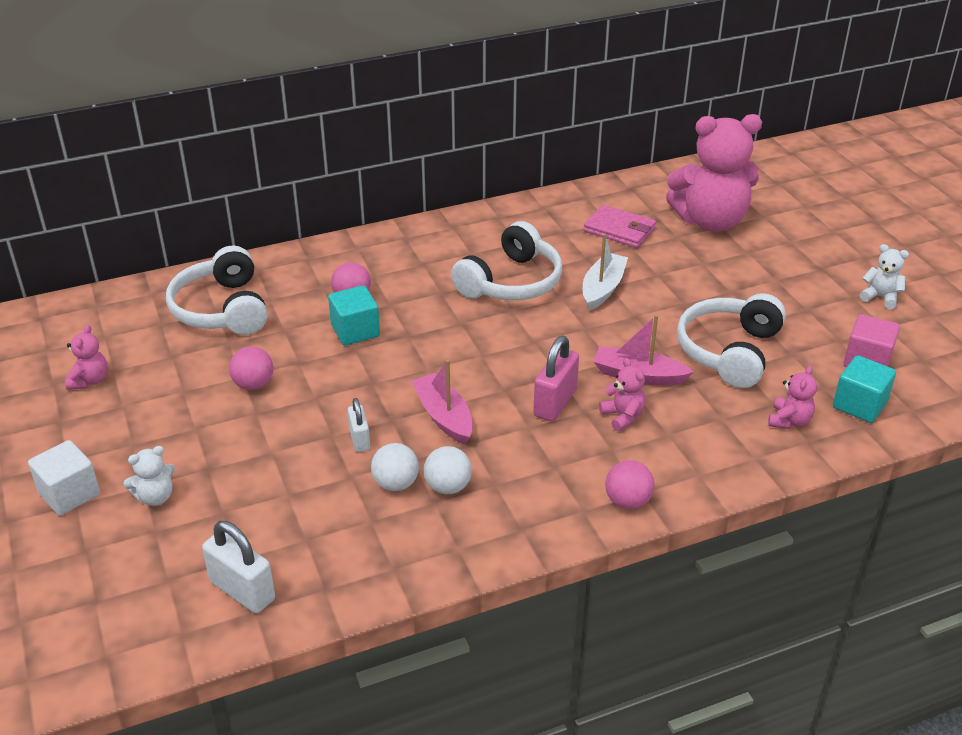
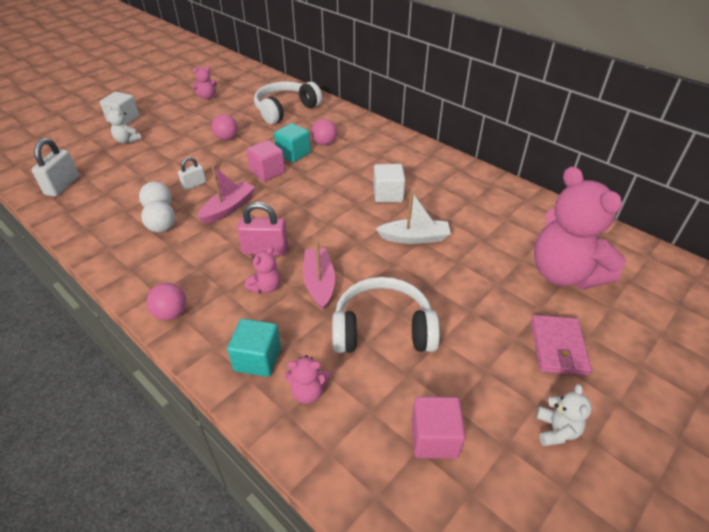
camera: 65 degrees right, 5 degrees up
white headphones [451,221,562,300] -> white cube [373,164,405,203]
pink wallet [584,205,656,248] -> pink wallet moved to [531,315,592,376]
turquoise cube [833,355,896,423] -> turquoise cube moved to [227,319,281,377]
none -> pink cube [246,140,285,182]

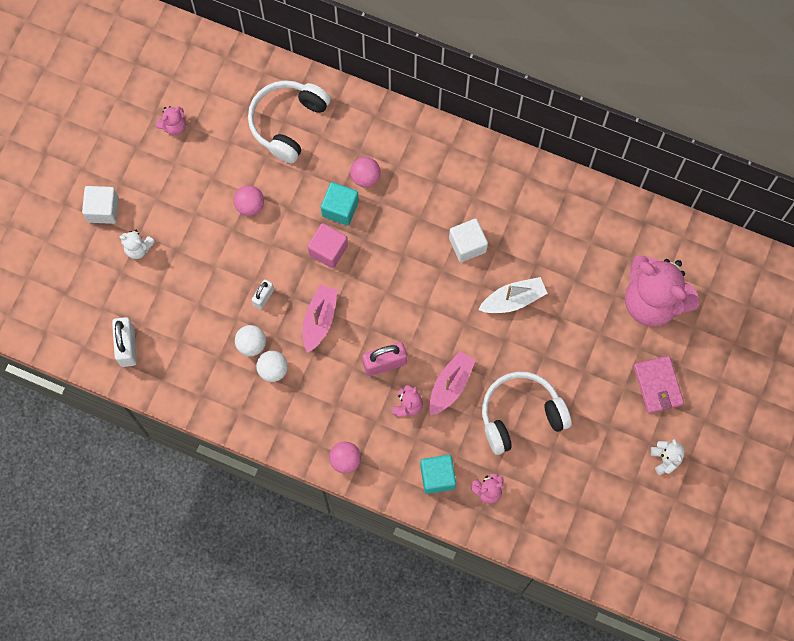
camera: 20 degrees left, 30 degrees up
pink boat [303,241,335,310] -> pink boat turned 60 degrees clockwise [429,351,476,415]
pink cube [412,397,465,459] -> none

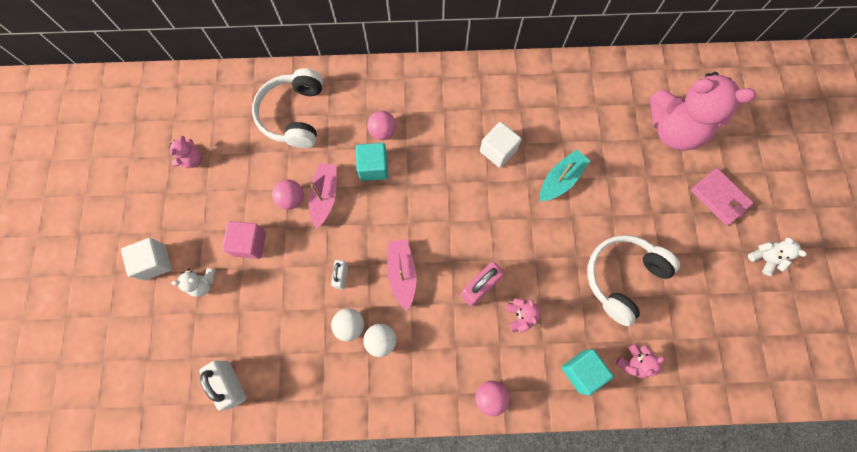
camera: 25 degrees left, 0 degrees up
pink cube [307,223,348,268] -> pink cube moved to [222,221,266,259]
pink boat [429,351,476,415] -> pink boat moved to [308,163,337,229]
white boat [478,277,548,313] -> turquoise boat [540,149,590,201]

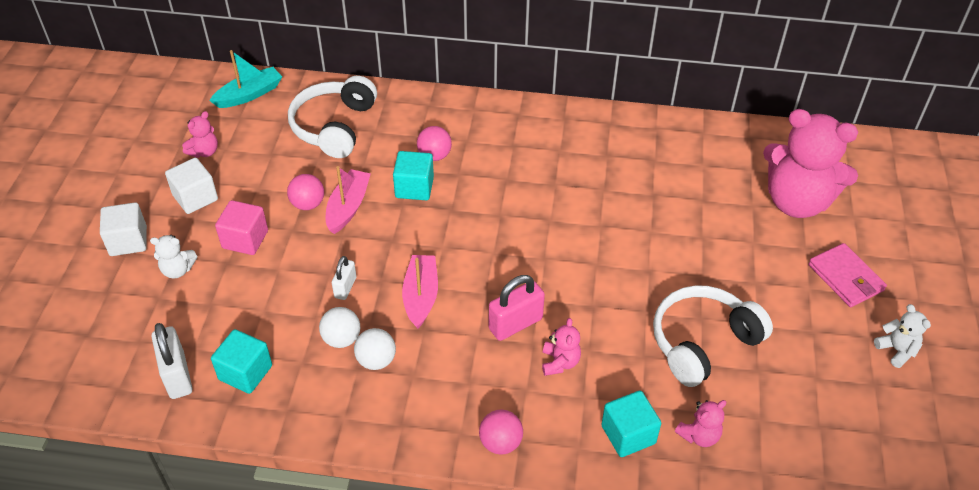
camera: 10 degrees right, 25 degrees down
white cube [480,122,522,168] -> white cube moved to [165,158,218,214]
turquoise boat [540,149,590,201] -> turquoise boat moved to [209,50,282,108]
none -> turquoise cube [211,329,272,394]

